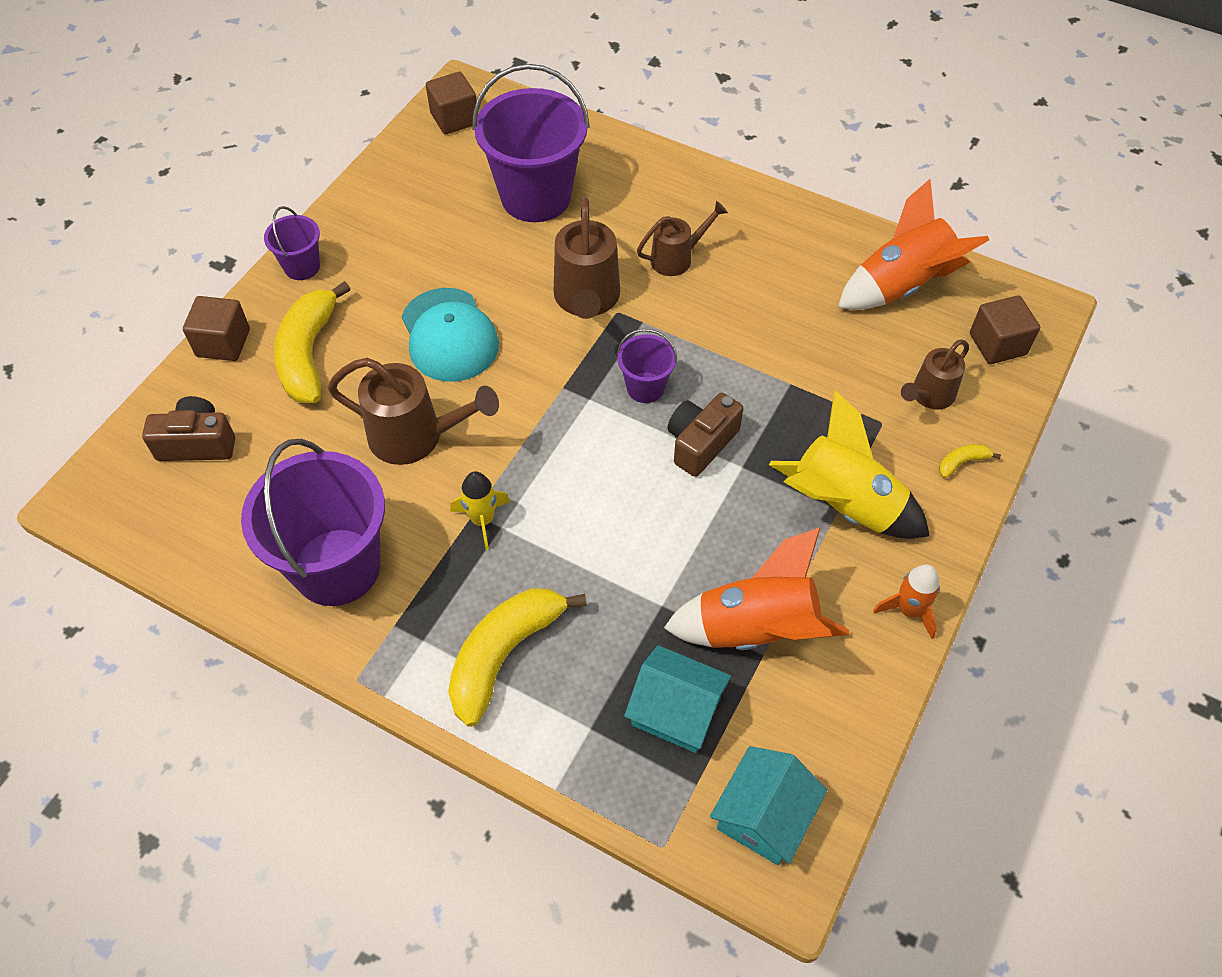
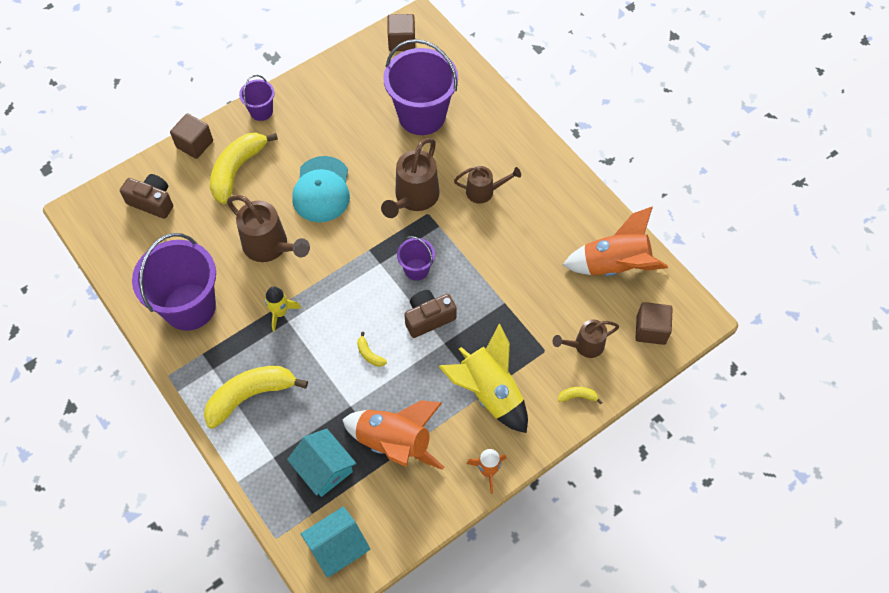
camera: 25 degrees right, 5 degrees up
none -> yellow banana [357,332,387,367]

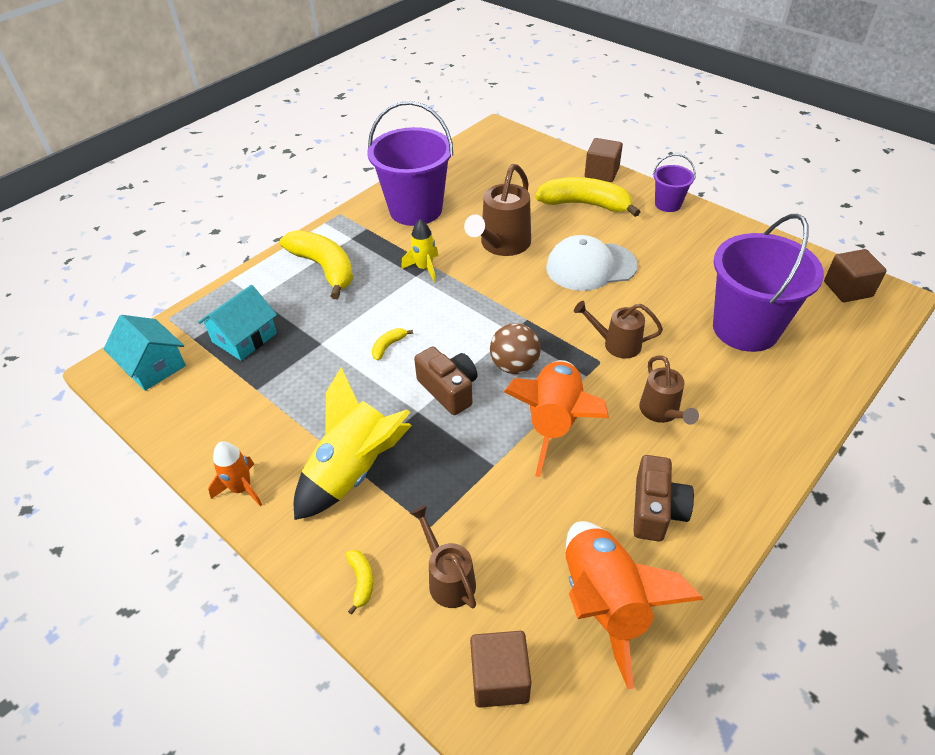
camera: 80 degrees right, 15 degrees down
brown camera [120,174,173,219] -> brown camera moved to [633,455,694,542]
turquoise cap [292,156,350,222] -> white cap [546,235,638,291]
orange rocket [342,400,444,470] -> orange rocket moved to [504,360,609,477]
brown watering can [381,138,440,218] -> brown watering can [574,301,663,359], size x0.62
purple bucket [397,236,435,281] -> brown ball [490,323,541,374]

